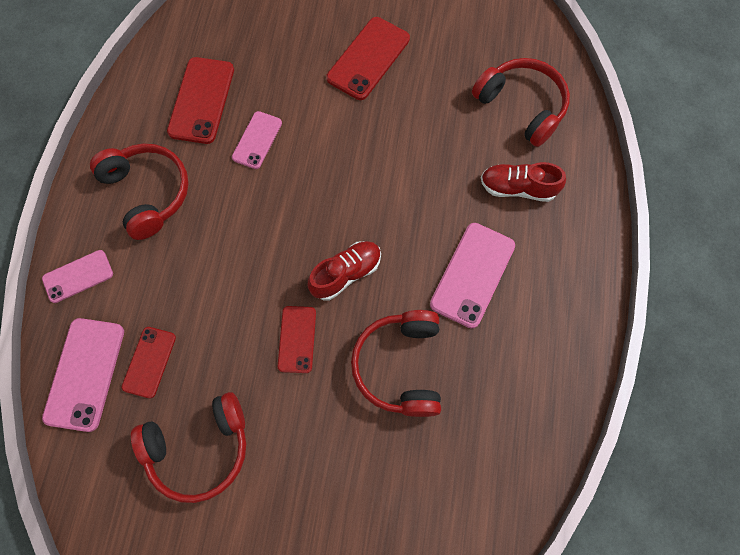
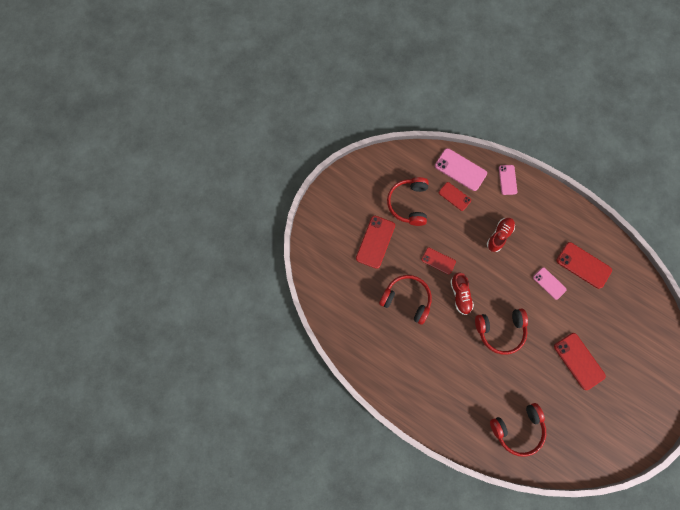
camera: 115 degrees right, 5 degrees up
red headphones [90,144,189,240] -> red headphones moved to [475,309,528,355]
pink phone [430,223,515,329] -> none
red shoe [481,162,566,202] -> red shoe moved to [487,218,515,252]
none -> red phone [356,216,395,269]

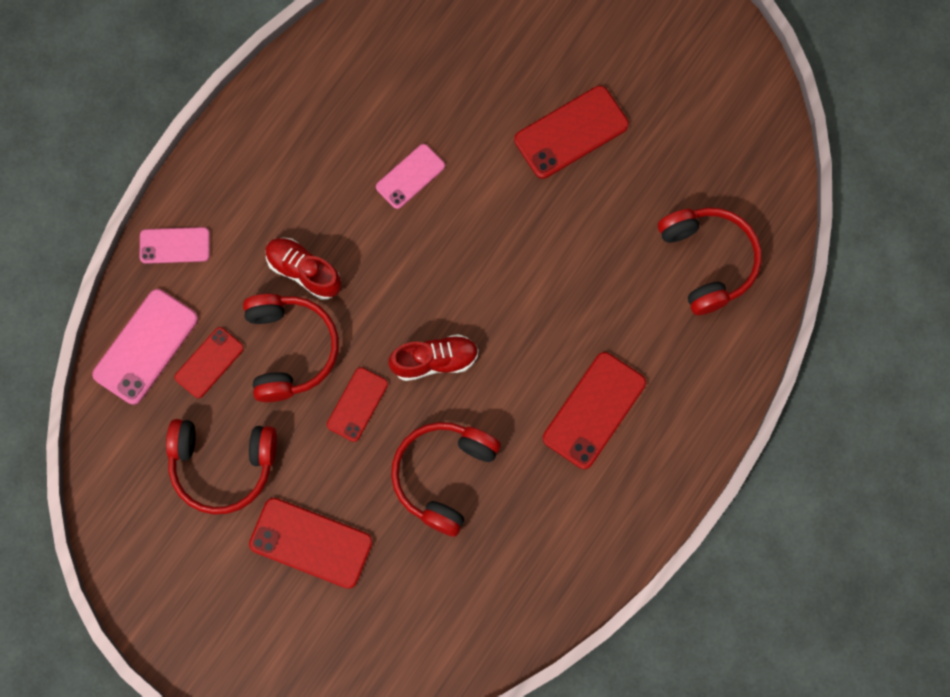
camera: 90 degrees left, 0 degrees up
red headphones [475,309,528,355] -> red headphones moved to [243,294,339,402]
red phone [556,242,612,289] -> red phone moved to [543,352,646,469]

